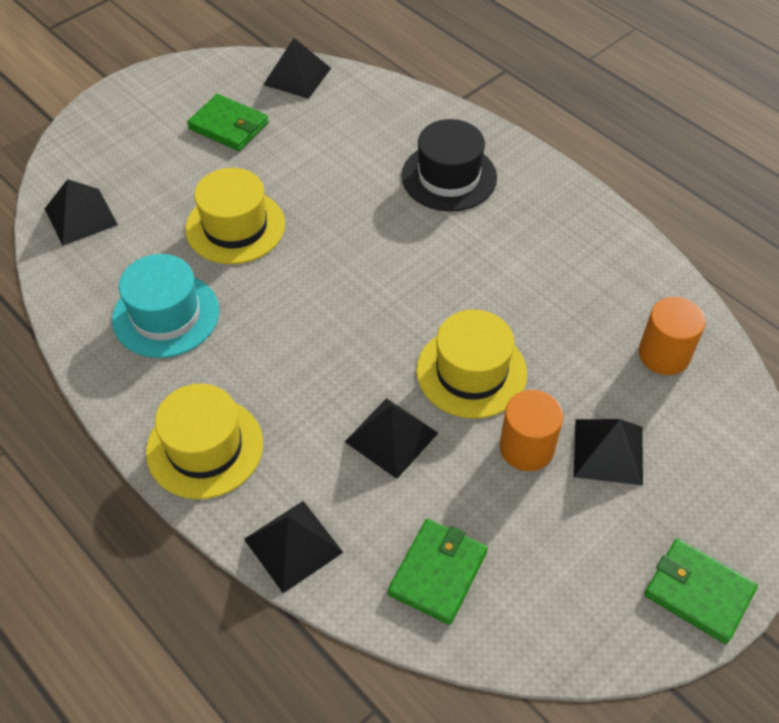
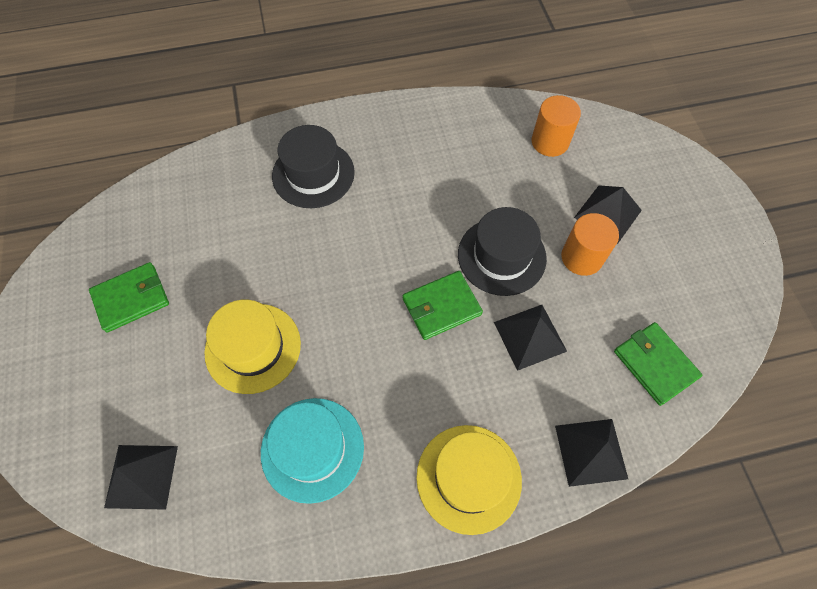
camera: 60 degrees left, 10 degrees up
black pyramid [263,38,331,99] -> none
yellow hat [416,309,527,419] -> black hat [458,207,547,296]
green wallet [644,538,758,644] -> green wallet moved to [403,271,483,340]

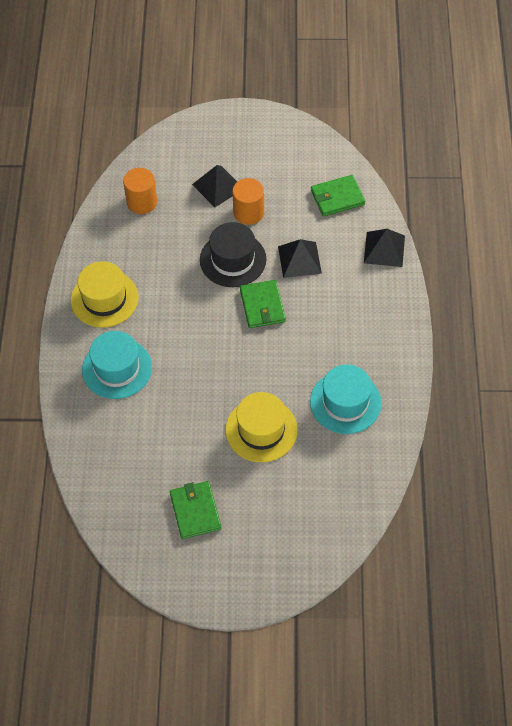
camera: 75 degrees left, 5 degrees down
black pyramid [104,445,178,510] -> none
black hat [272,125,355,208] -> turquoise hat [82,331,152,399]
yellow hat [416,425,522,535] -> yellow hat moved to [71,261,138,328]

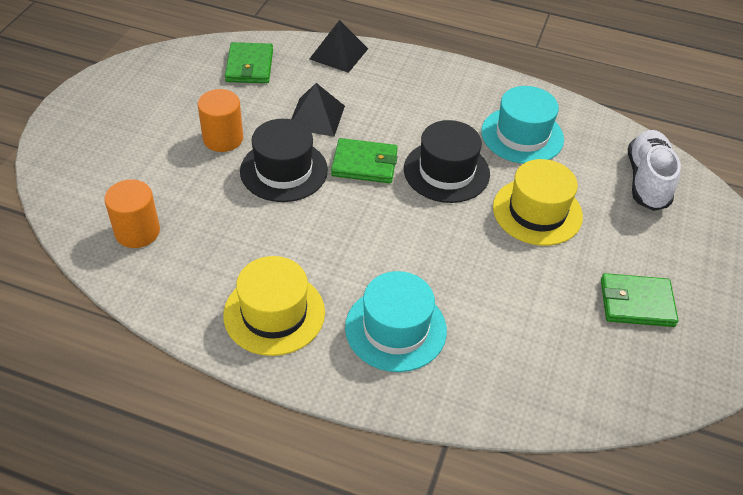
camera: 75 degrees left, 10 degrees down
black pyramid [192,165,237,207] -> none
none -> black hat [404,120,490,203]
none -> white shoe [628,130,681,211]

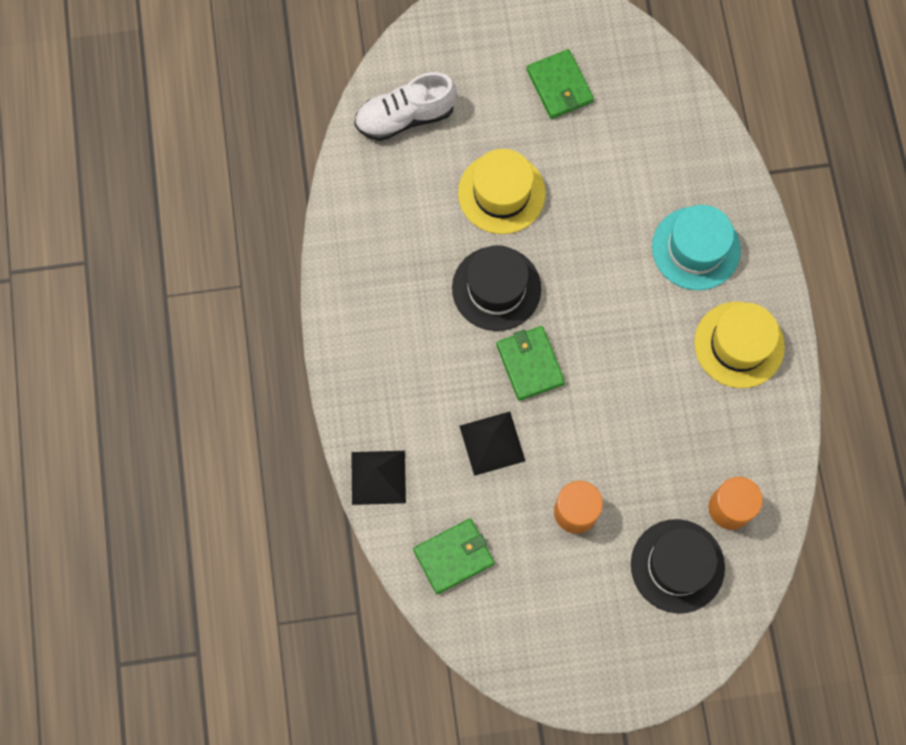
camera: 115 degrees left, 25 degrees up
black hat [240,119,328,202] -> black hat moved to [631,519,725,613]
turquoise hat [481,86,564,164] -> none

